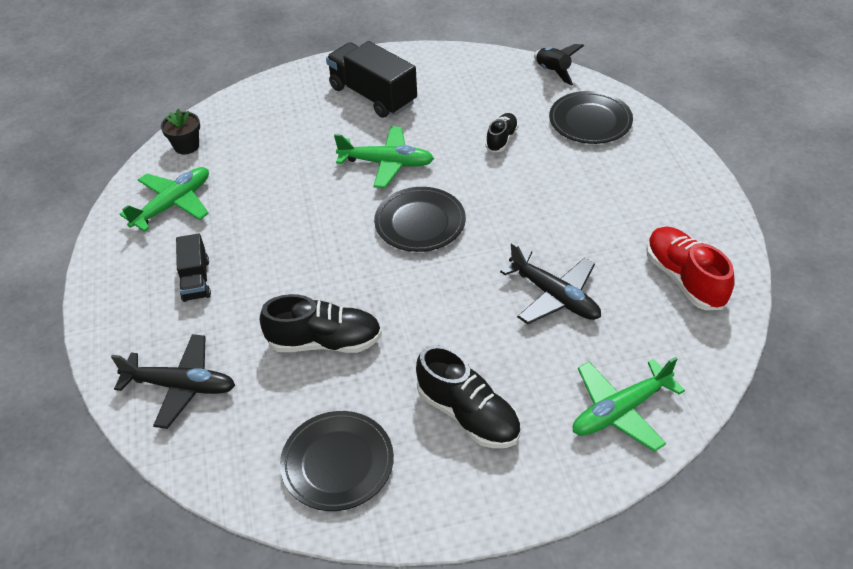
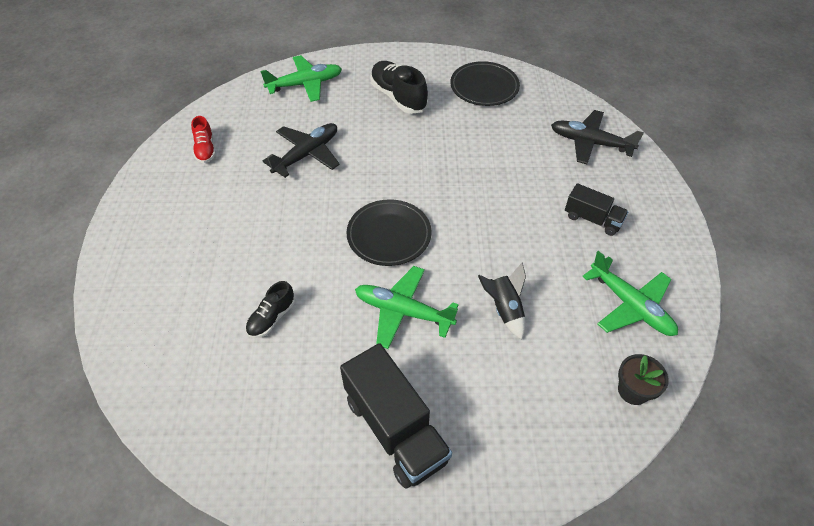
camera: 170 degrees left, 5 degrees up
green plane [120,167,209,232] -> green plane turned 90 degrees counterclockwise [582,251,678,336]
black truck [176,234,211,302] -> black truck turned 120 degrees clockwise [565,183,628,236]
black shoe [260,294,382,353] -> none
black plane [500,242,601,324] -> black plane turned 75 degrees clockwise [263,123,340,178]
black rocket [534,44,584,85] -> black rocket moved to [478,262,526,339]
black plate [549,91,633,144] -> none
red shoe [647,227,735,310] -> red shoe [191,116,216,163], size x0.59

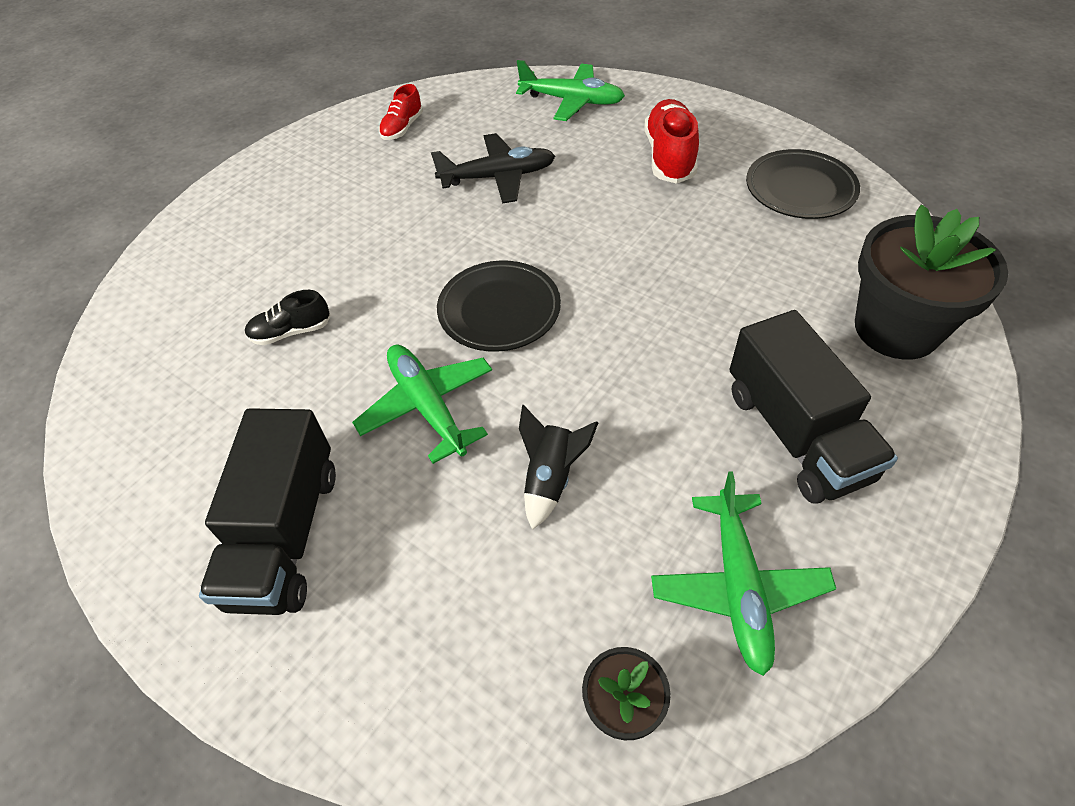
camera: 40 degrees right, 0 degrees up
black shoe [370,61,428,114] -> red shoe [644,99,699,184]
black plane [551,110,644,164] -> black flower pot [855,205,1008,360]
black truck [565,183,628,236] -> black truck [729,310,898,504], size x1.75

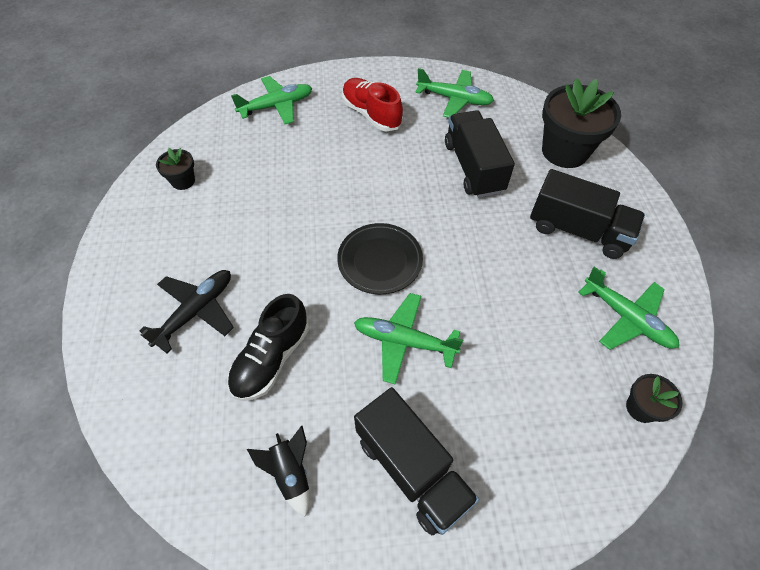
camera: 45 degrees left, 5 degrees up
black shoe [245,290,330,345] -> black shoe [227,294,309,401], size x1.70
red shoe [379,84,423,140] -> black flower pot [156,148,195,190]
black plane [431,133,555,204] -> black plane moved to [139,270,234,353]
black rocket [519,405,599,530] -> black rocket moved to [247,425,309,517]
black plate [746,149,860,219] -> green plane [415,68,494,118]
none -> black truck [445,110,515,198]

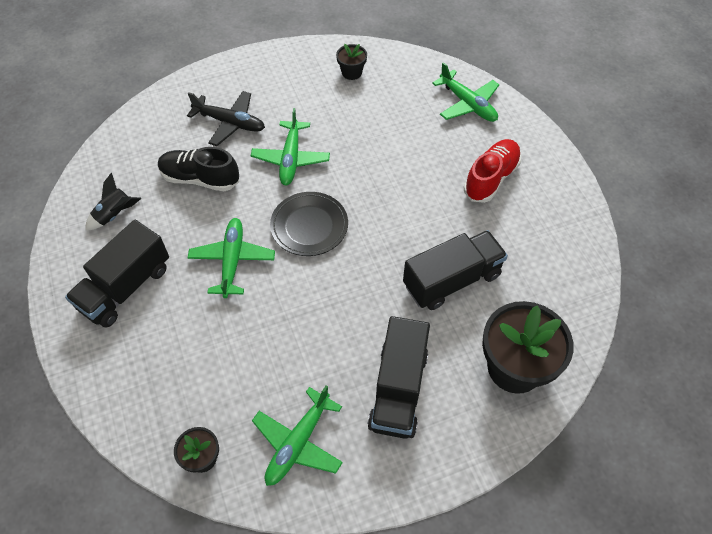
camera: 75 degrees right, 0 degrees up
green plane [415,68,494,118] -> green plane moved to [251,108,330,185]

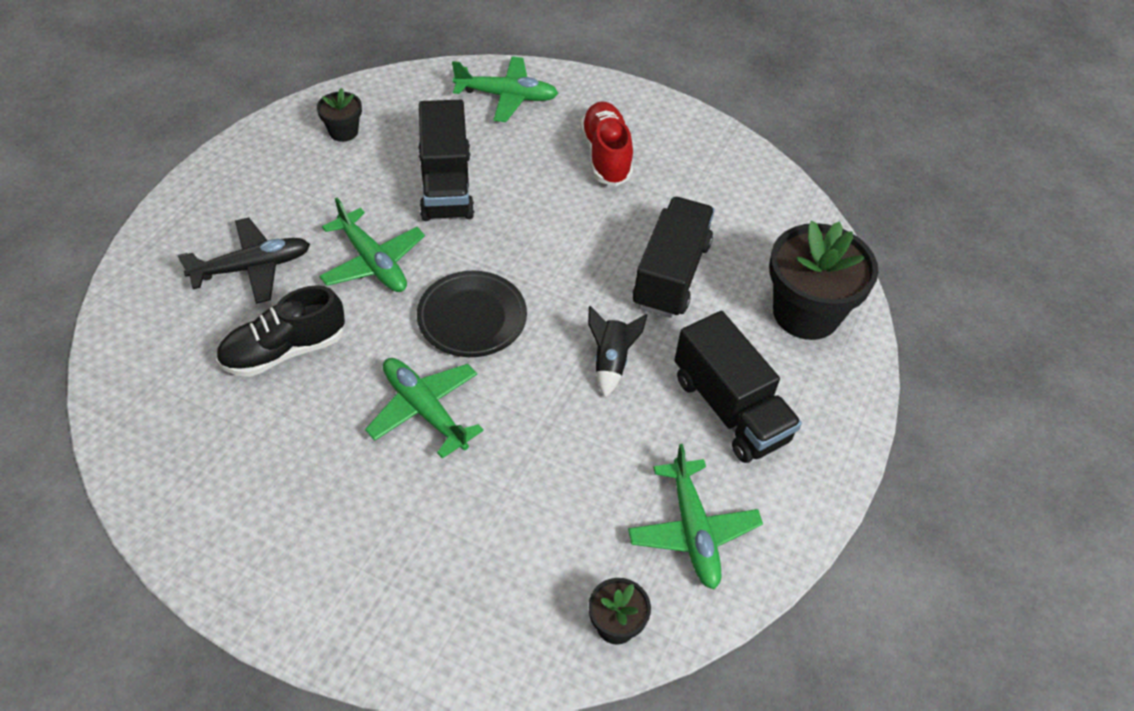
camera: 45 degrees left, 5 degrees down
black truck [65,220,169,327] -> black truck moved to [418,100,474,221]
black rocket [85,173,141,231] -> black rocket moved to [588,306,647,398]

